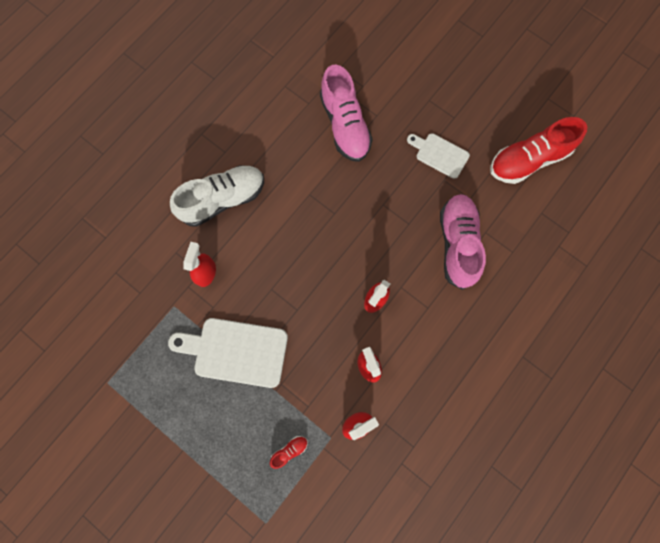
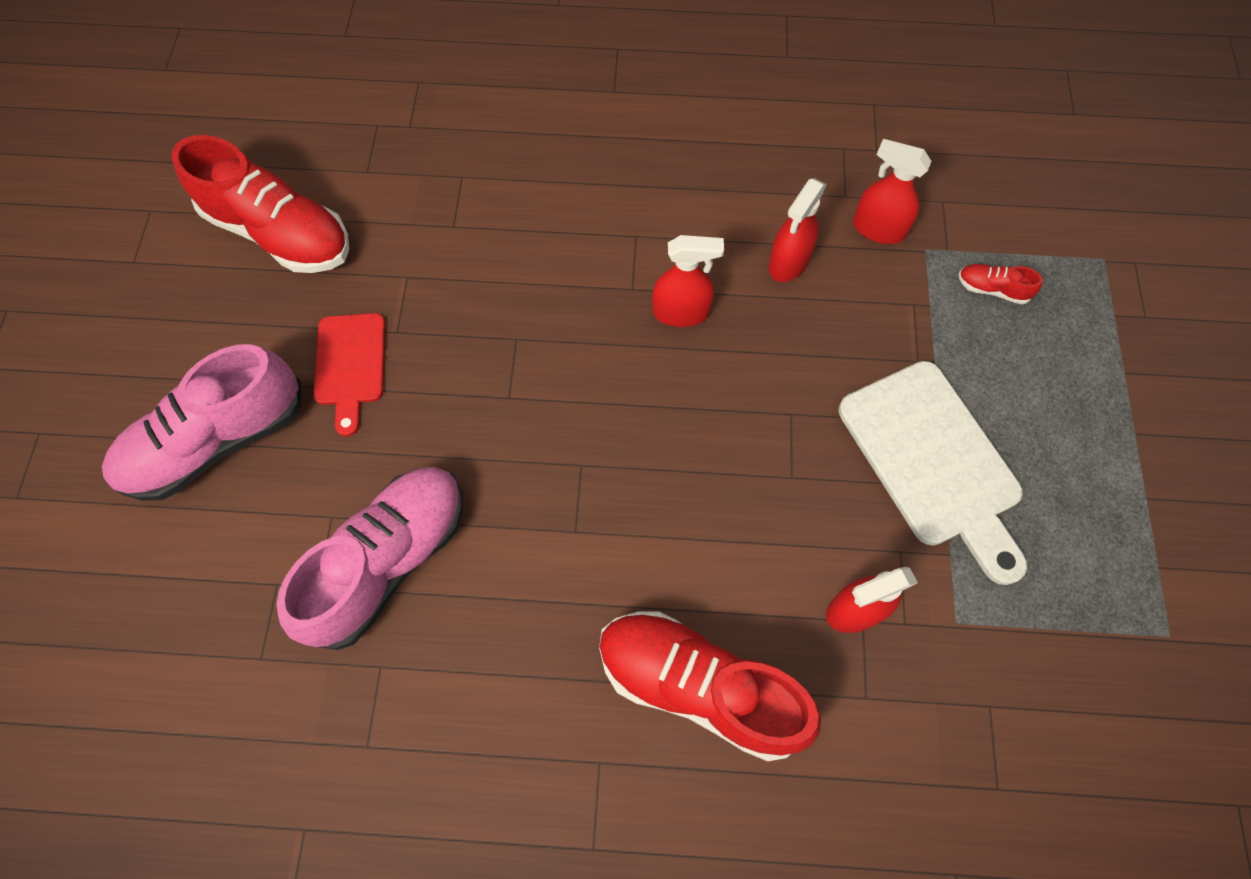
camera: 125 degrees left, 10 degrees down
white shoe [170,165,264,227] -> red shoe [599,612,821,761]
white cutting board [407,133,470,179] -> red cutting board [314,313,385,437]
pink shoe [440,194,486,290] -> pink shoe moved to [102,344,301,501]

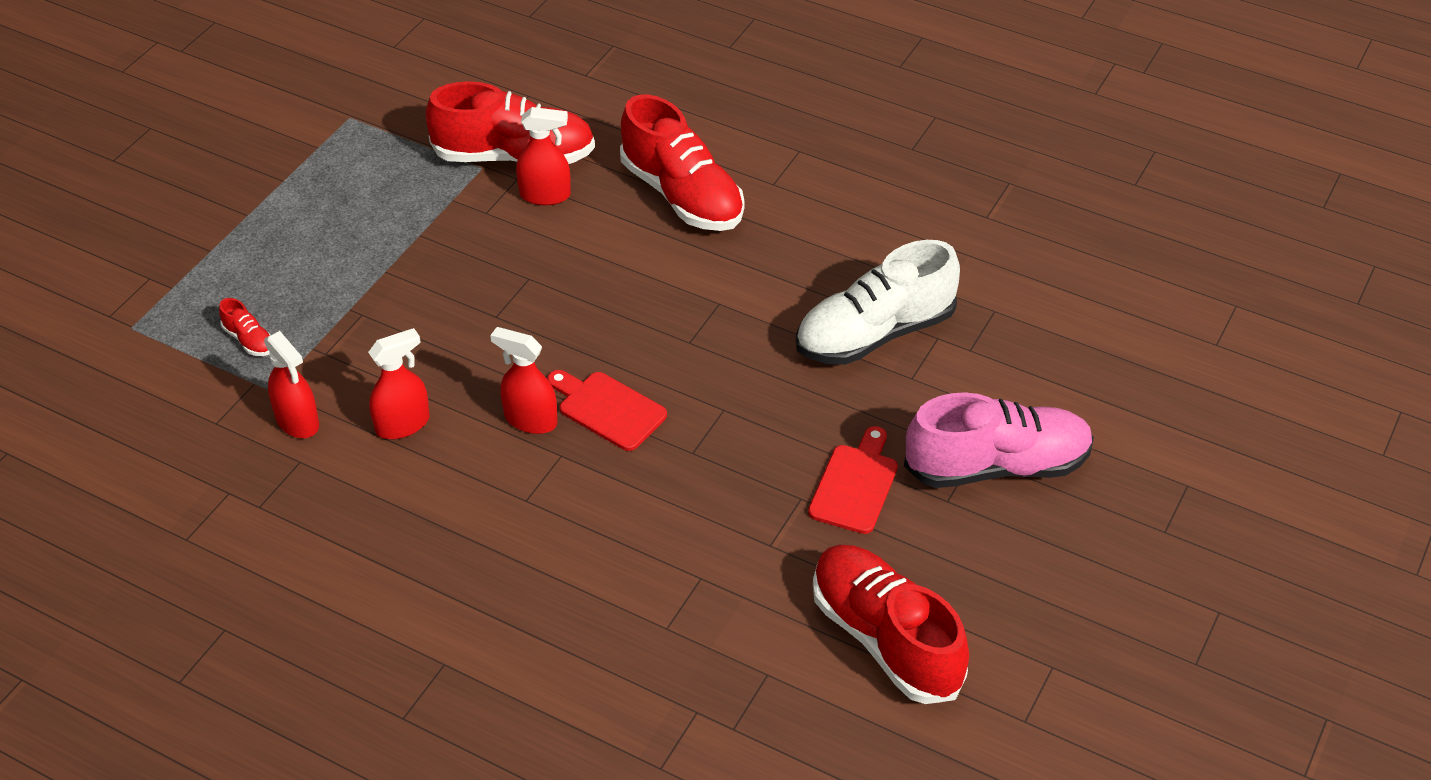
camera: 155 degrees left, 20 degrees down
pink shoe [276,467,463,650] -> white shoe [796,240,960,365]
white cutting board [838,361,1027,585] -> none
none -> red shoe [426,81,595,164]
none -> red cutting board [547,370,667,451]

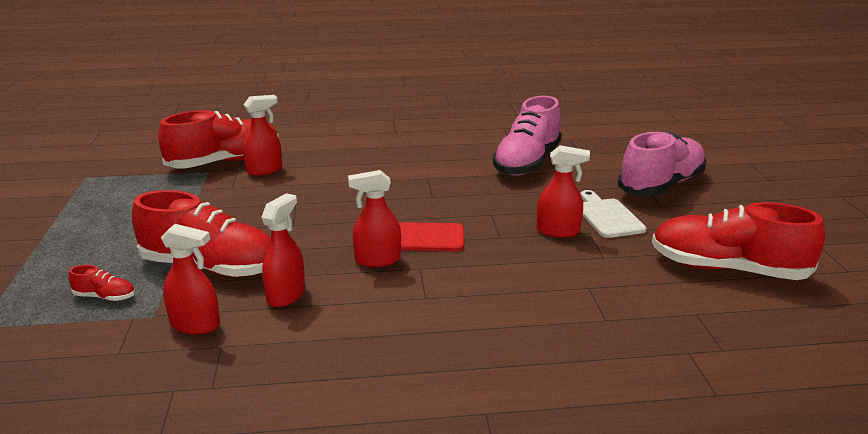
camera: 35 degrees left, 20 degrees down
red shoe [620,94,744,231] -> red shoe moved to [132,190,271,277]
white shoe [796,240,960,365] -> pink shoe [493,96,562,176]
red cutting board [808,426,898,534] -> white cutting board [581,190,647,238]
none -> red spray bottle [537,145,590,238]

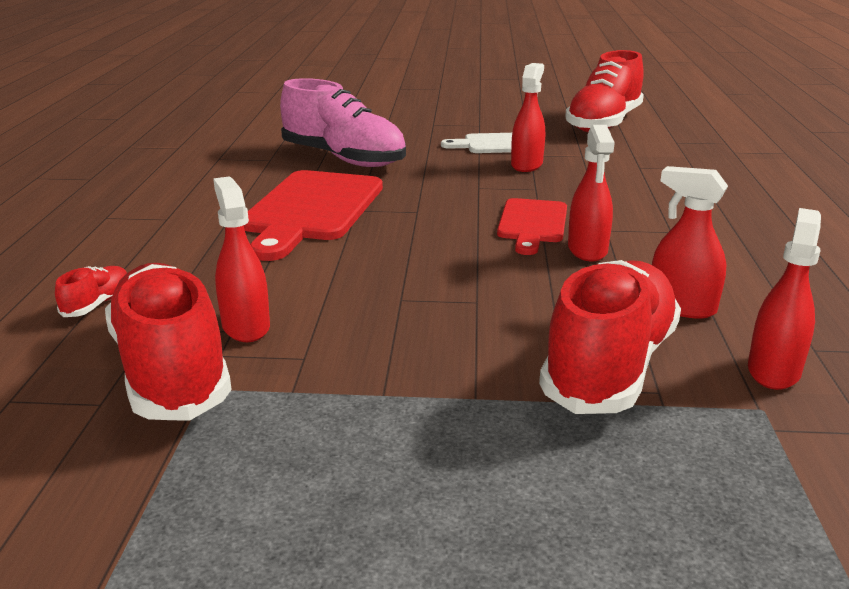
camera: 80 degrees left, 0 degrees up
red shoe [68,265,135,301] -> red shoe moved to [55,266,127,317]
pink shoe [618,131,706,197] -> none
none -> red cutting board [244,170,383,261]

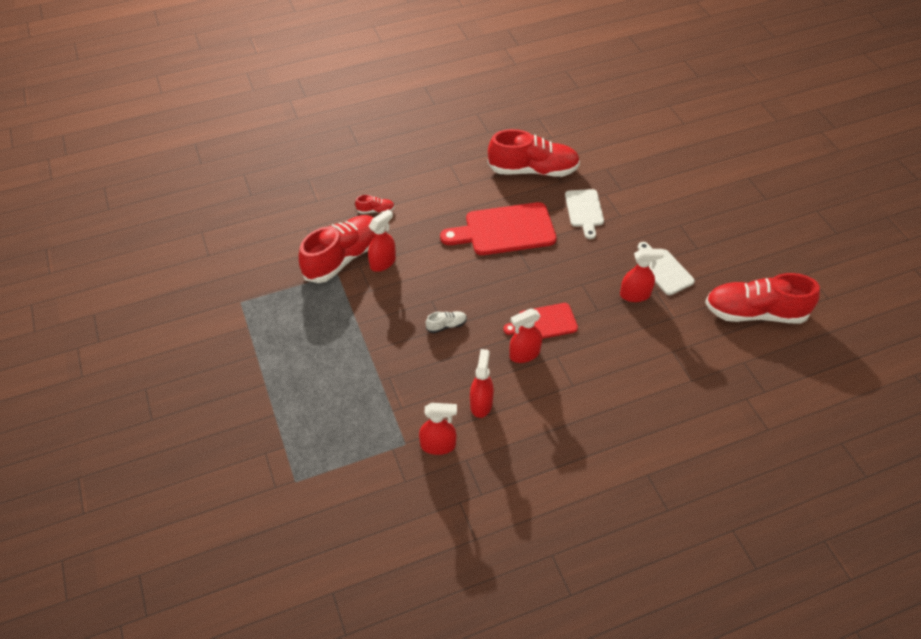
camera: 65 degrees right, 25 degrees up
pink shoe [280,78,406,167] -> white cutting board [565,189,604,239]
red shoe [539,260,681,414] -> red shoe moved to [487,129,580,177]
none -> white shoe [426,311,467,333]

